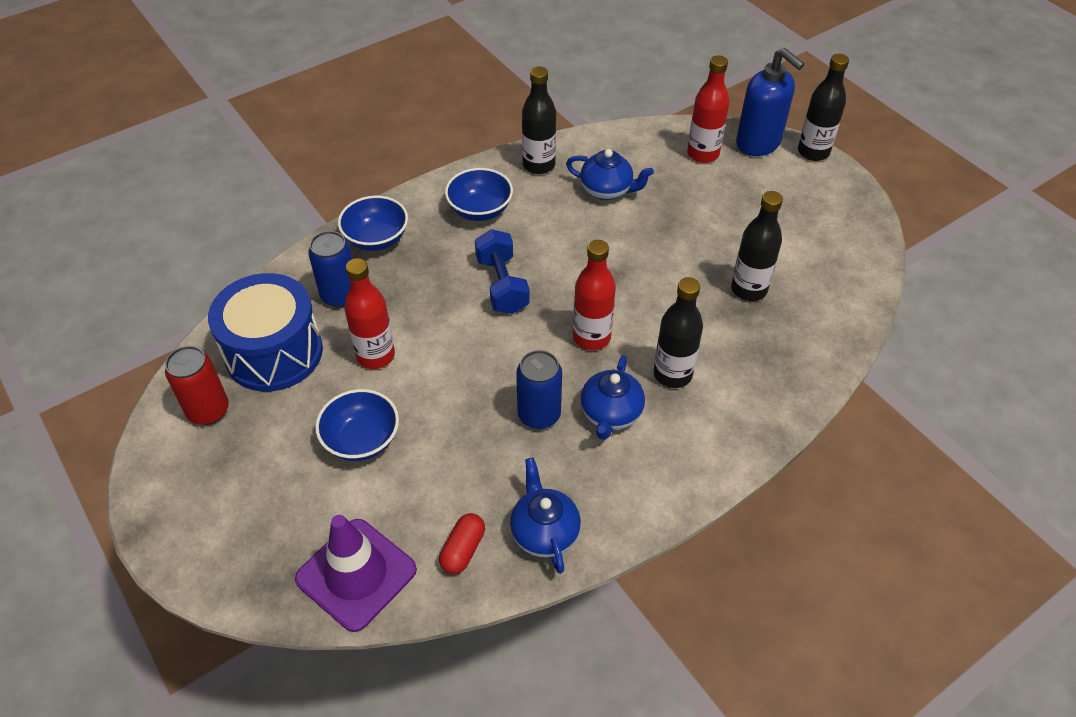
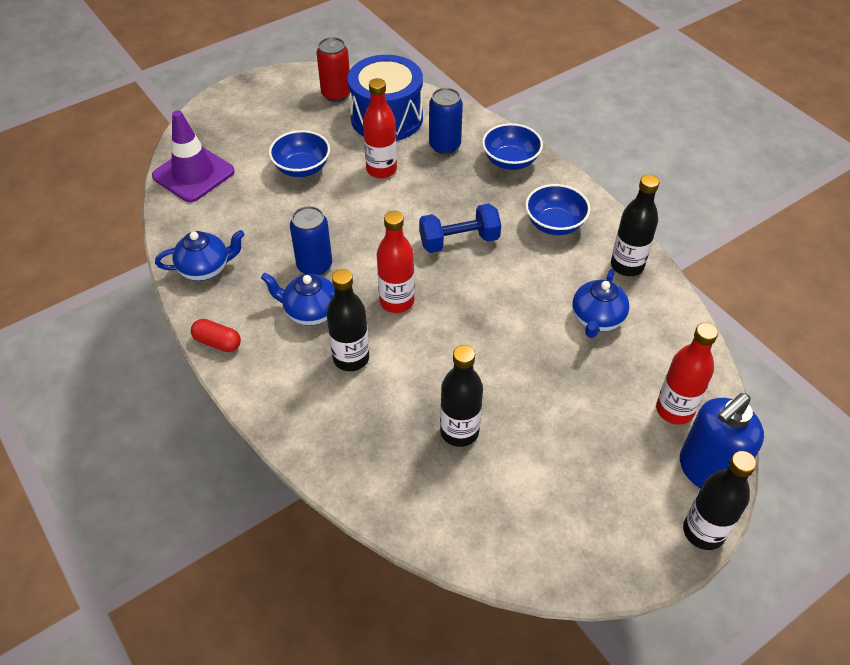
camera: 90 degrees right, 0 degrees up
red capsule [439,513,485,574] -> red capsule moved to [191,319,241,352]

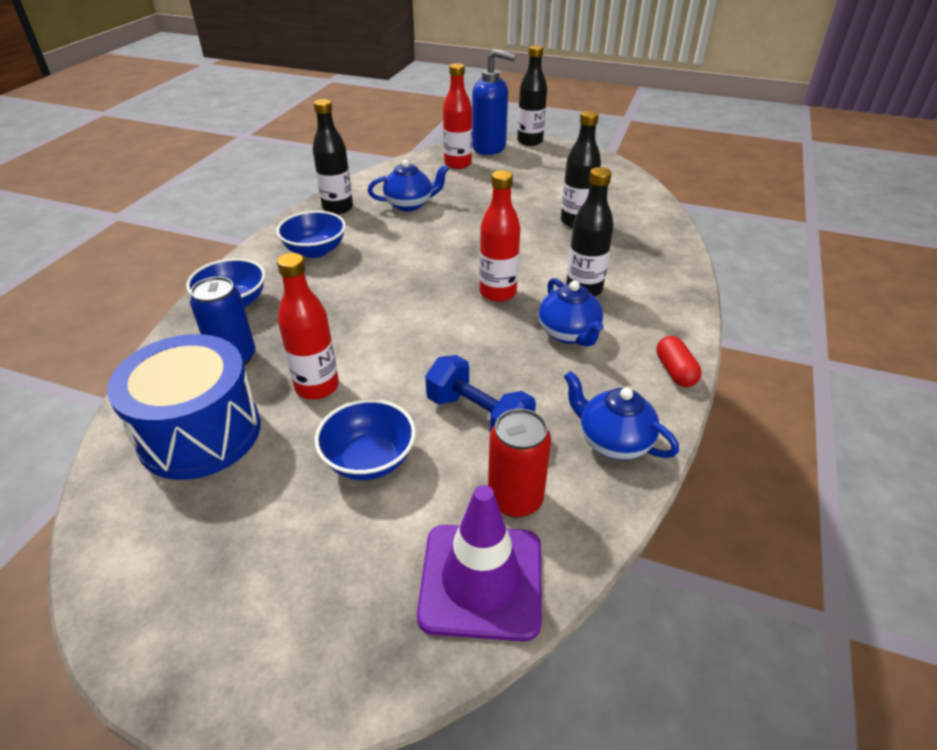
camera: 125 degrees left, 10 degrees down
blue can [290,206,332,275] -> none
red can [317,37,350,102] -> red can moved to [488,409,551,517]
blue dumbbell [419,204,501,253] -> blue dumbbell moved to [425,355,536,432]

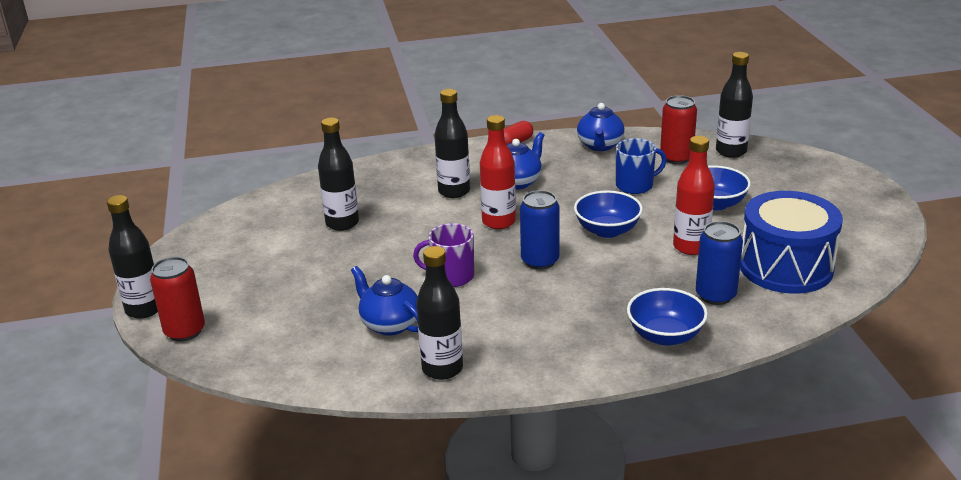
camera: 120 degrees left, 10 degrees down
blue bowl [277,211,346,258] -> blue bowl moved to [574,191,643,238]
purple traffic cone [417,485,542,641] -> black bottle [716,52,753,158]
blue dumbbell [425,355,536,432] -> blue mug [616,138,667,194]
red bottle [443,63,472,169] -> none
blue soap dispenser [472,49,516,155] -> red can [150,257,205,342]
none -> purple mug [413,223,474,287]
none -> blue can [520,190,560,270]

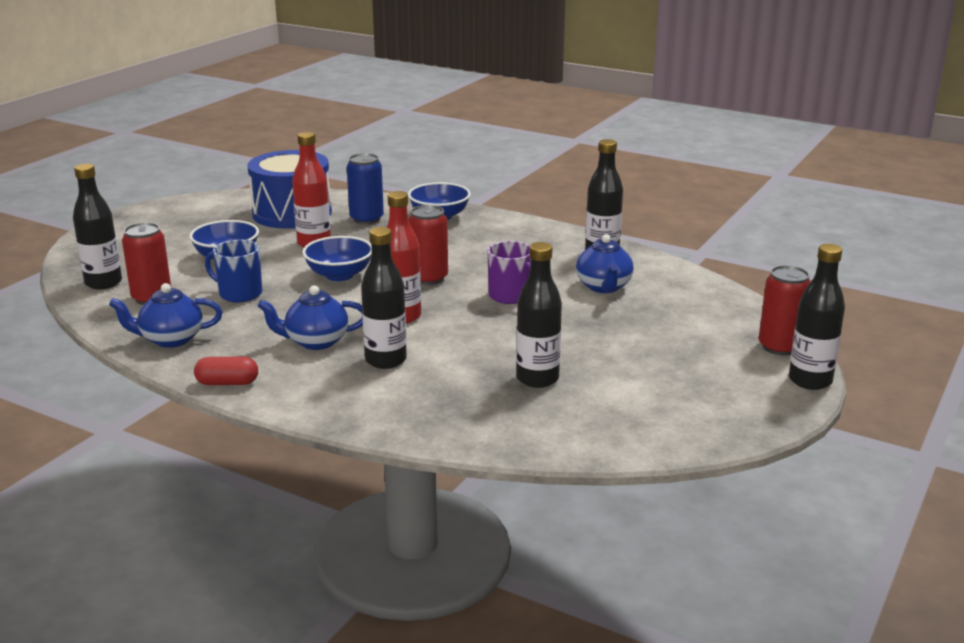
camera: 140 degrees left, 5 degrees down
blue can [520,190,560,270] -> red can [408,205,448,285]
blue teapot [577,103,625,151] -> blue teapot turned 150 degrees counterclockwise [109,283,222,348]

